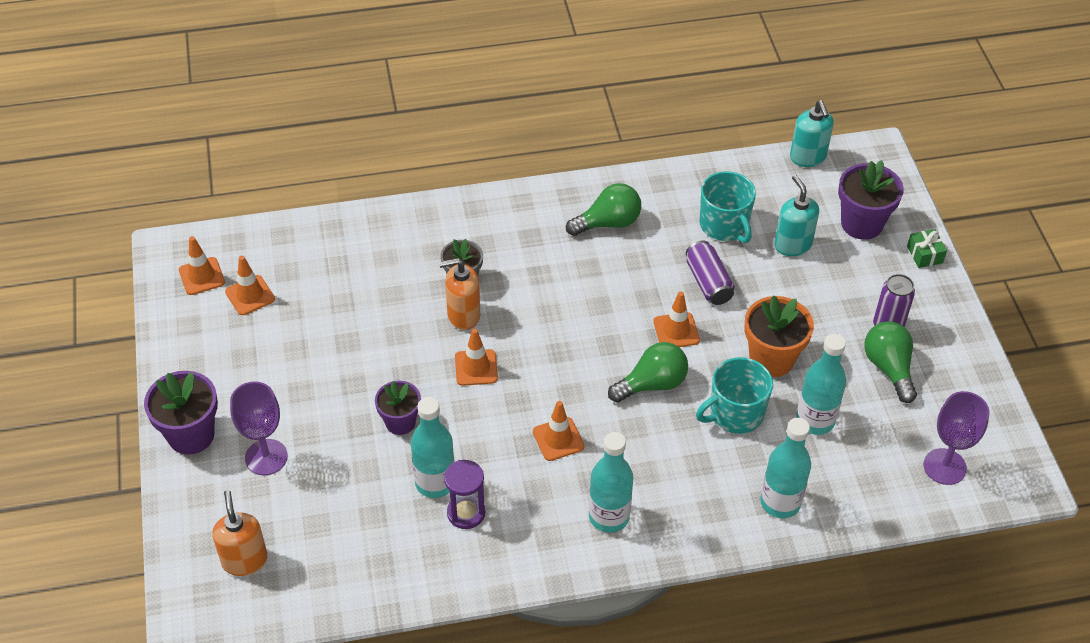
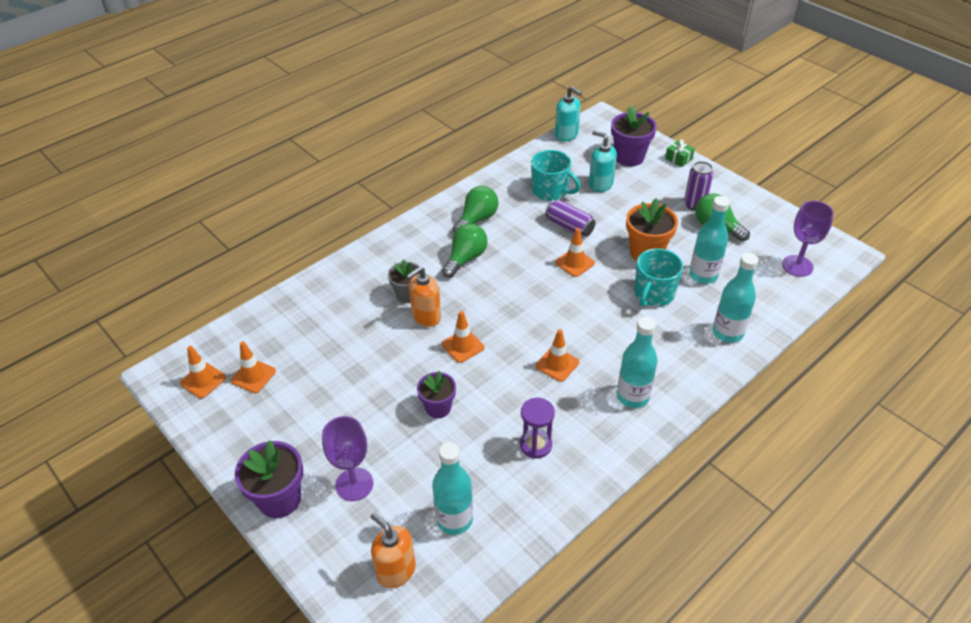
camera: 30 degrees left, 5 degrees down
turquoise bottle [411,397,454,498] -> turquoise bottle moved to [432,442,473,535]
green light bulb [608,342,688,402] -> green light bulb moved to [442,223,488,278]

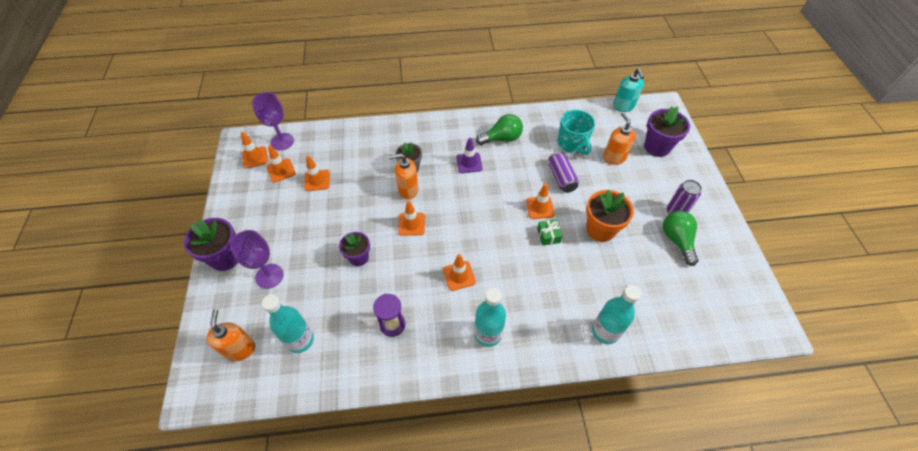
camera: 35 degrees right, 10 degrees up
green light bulb [442,223,488,278] -> purple traffic cone [456,138,482,173]
turquoise soap dispenser [589,131,617,192] -> orange soap dispenser [603,112,636,165]
turquoise mug [634,249,683,307] -> none
green gift [665,139,695,167] -> green gift moved to [537,219,562,246]
turquoise bottle [689,196,730,284] -> none
purple goblet [782,201,834,277] -> purple goblet moved to [252,92,294,150]
none -> orange traffic cone [304,155,330,191]

